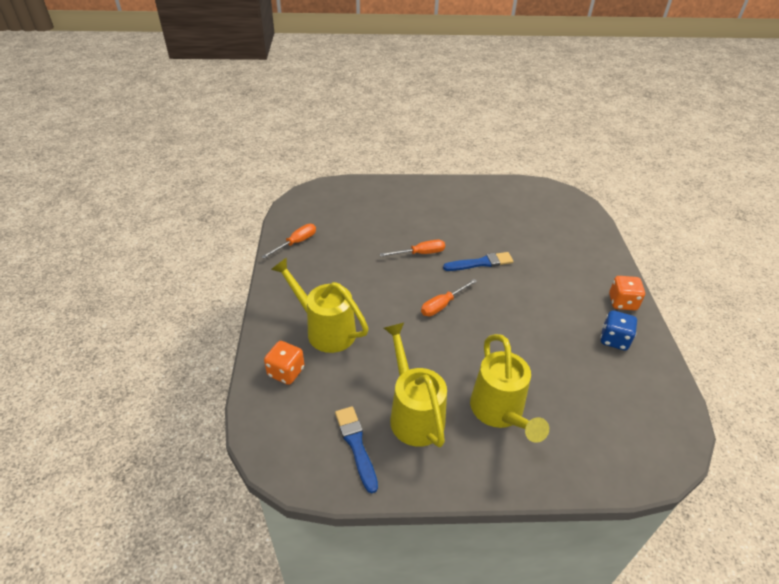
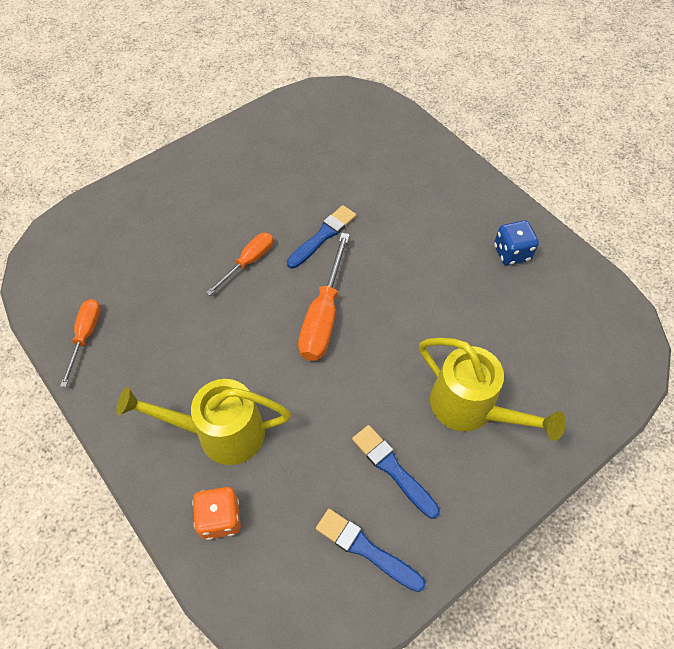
camera: 35 degrees left, 15 degrees up
yellow watering can [384,323,447,447] -> blue brush [352,425,440,519]
orange screwdriver [421,279,477,316] -> orange screwdriver [298,233,350,361], size x1.61
orange dice [609,276,645,311] -> none

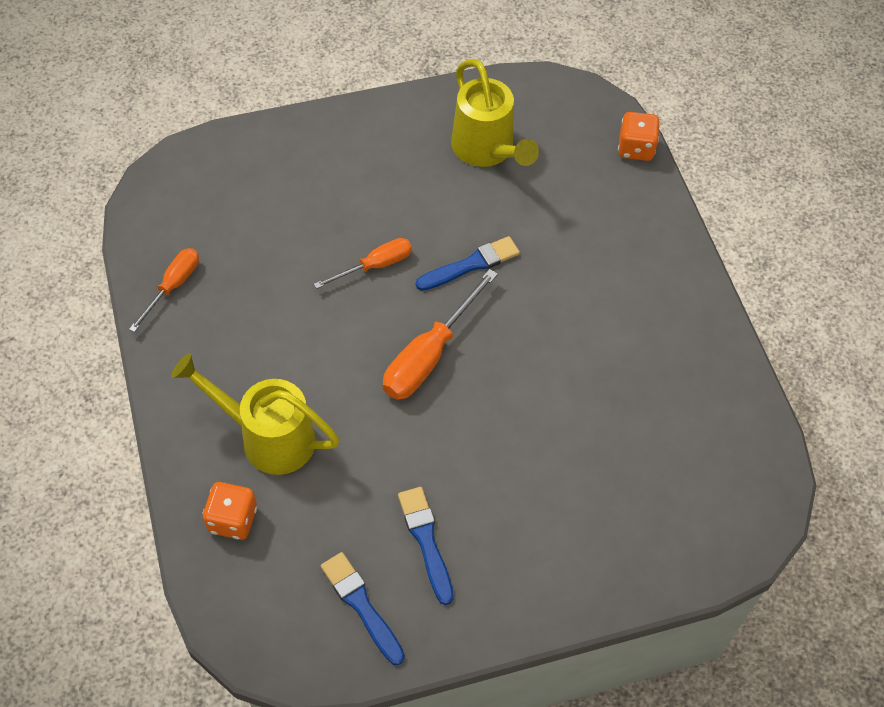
camera: 20 degrees right, 0 degrees up
yellow watering can [419,338,566,441] -> yellow watering can moved to [451,59,539,167]
blue dice [494,220,539,266] -> none
none -> orange dice [618,112,660,161]

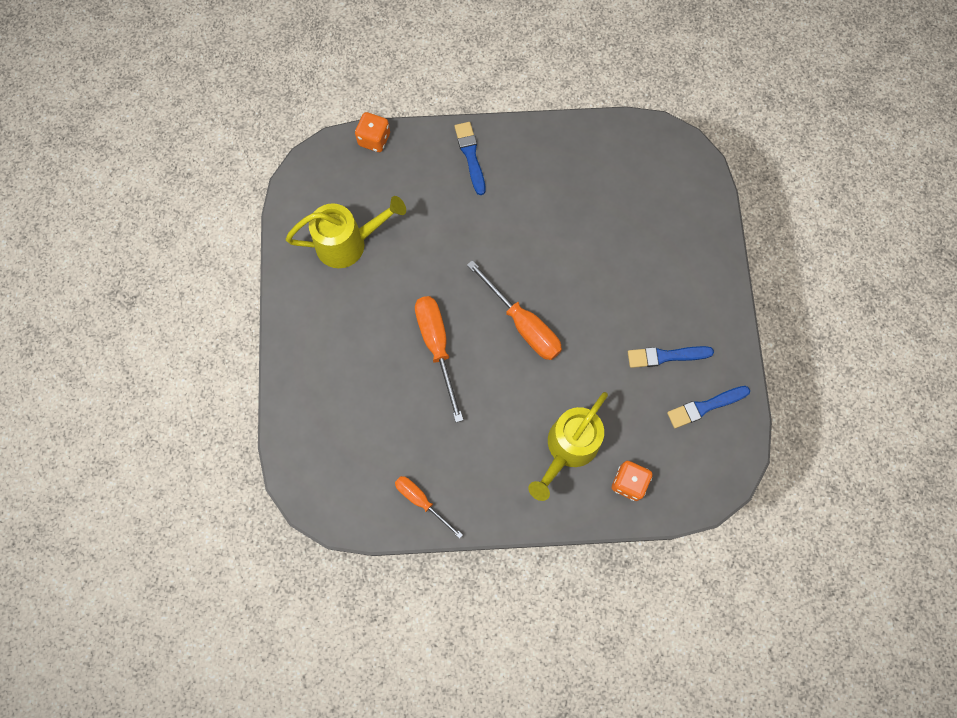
camera: 75 degrees left, 15 degrees up
orange screwdriver [314,238,412,289] -> orange screwdriver [415,296,463,422], size x1.61
blue brush [416,236,520,291] -> blue brush moved to [455,122,486,195]

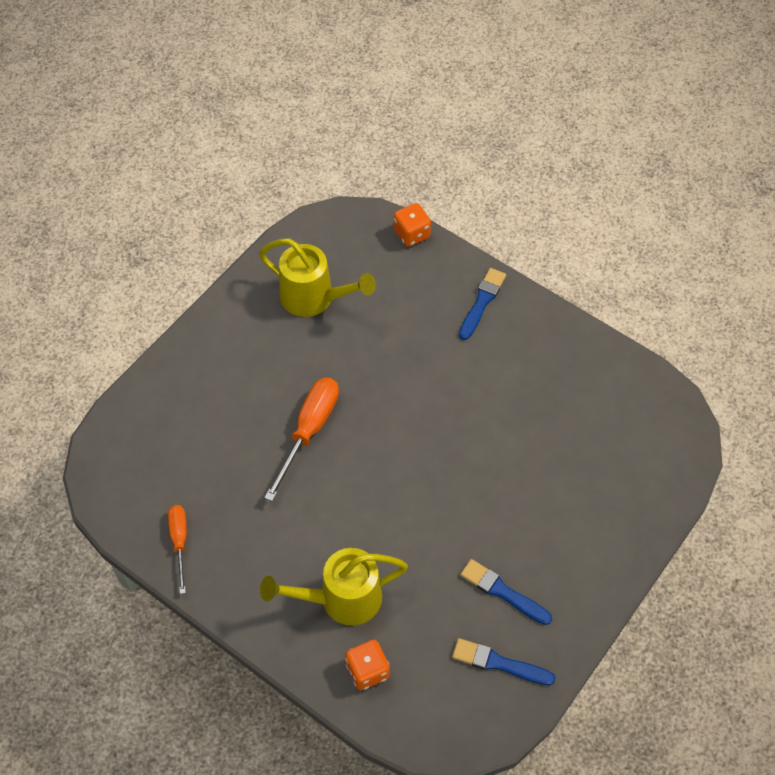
camera: 40 degrees right, 15 degrees down
orange screwdriver [467,260,562,360] -> none

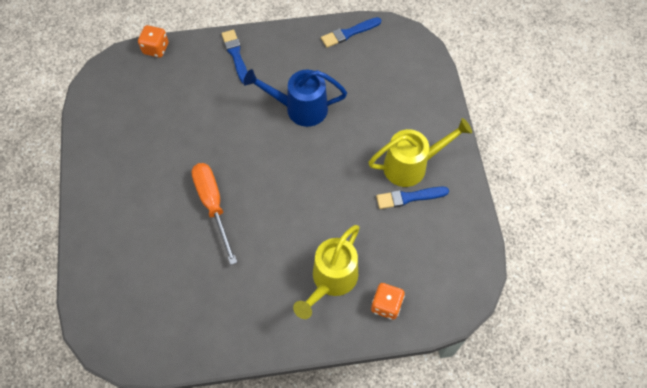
camera: 45 degrees left, 5 degrees up
orange screwdriver [168,505,187,594] -> none
yellow watering can [259,239,376,317] -> yellow watering can moved to [368,118,472,187]
blue brush [452,638,555,685] -> blue brush moved to [321,17,381,48]
none -> blue watering can [243,69,347,127]

